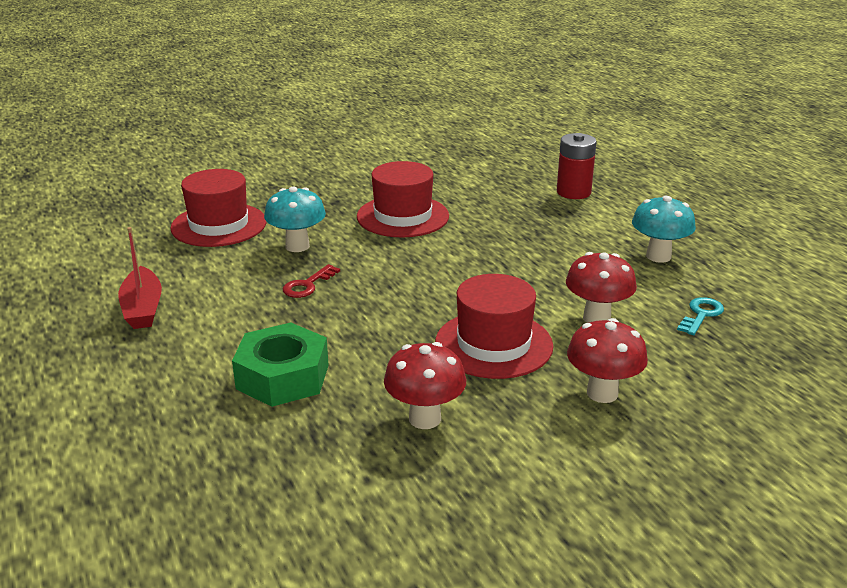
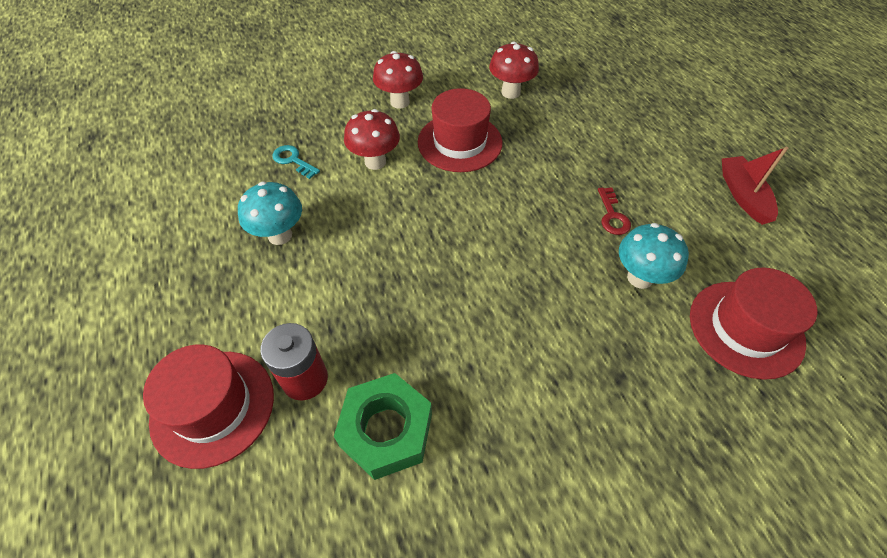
camera: 175 degrees left, 25 degrees up
green nut [232,323,329,407] -> green nut moved to [334,373,432,480]
red key [283,264,340,298] -> red key turned 135 degrees clockwise [598,187,631,235]
red hat [357,161,449,238] -> red hat moved to [143,344,274,469]
turquoise key [677,297,724,335] -> turquoise key turned 90 degrees clockwise [272,145,320,179]

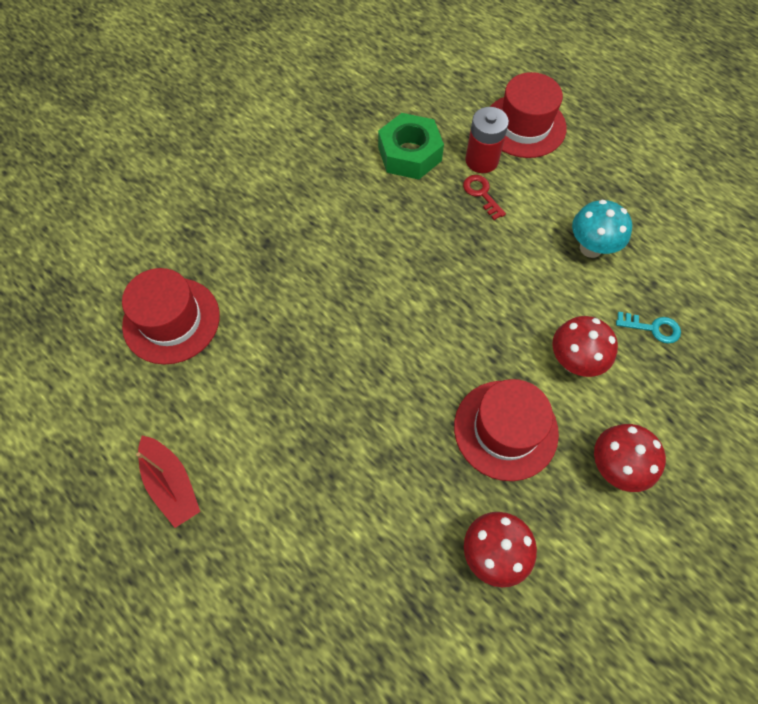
camera: 155 degrees right, 10 degrees up
red key [598,187,631,235] -> red key moved to [463,175,506,220]
turquoise mushroom [619,223,689,289] -> none

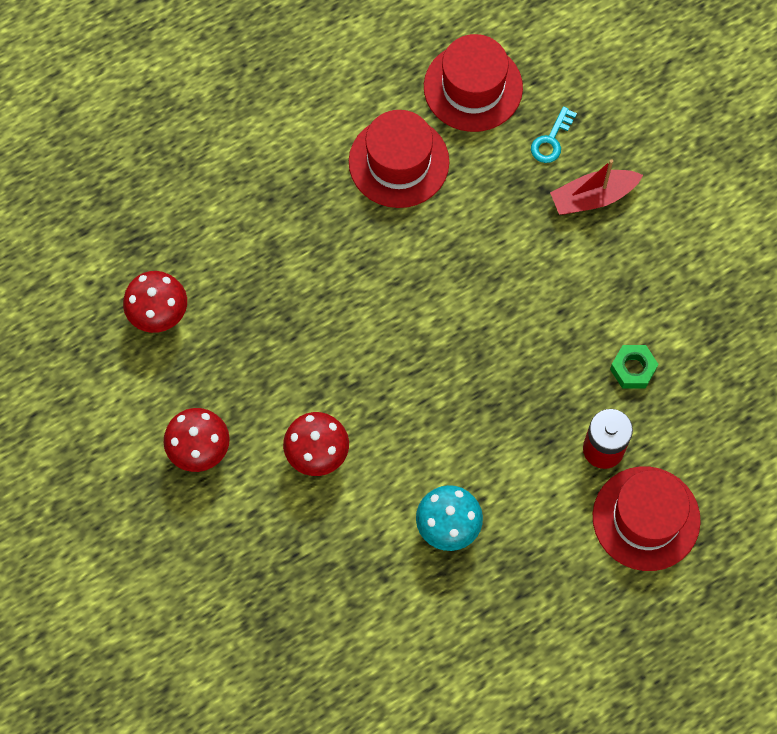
camera: 105 degrees right, 5 degrees up
red boat [136,435,200,528] -> red boat moved to [550,159,643,215]
green nut [378,113,444,180] -> green nut [610,345,658,389], size x0.57
red hat [454,379,559,481] -> red hat moved to [349,110,449,208]
red key [463,175,506,220] -> none
turquoise key [616,312,681,344] -> turquoise key moved to [531,106,577,163]

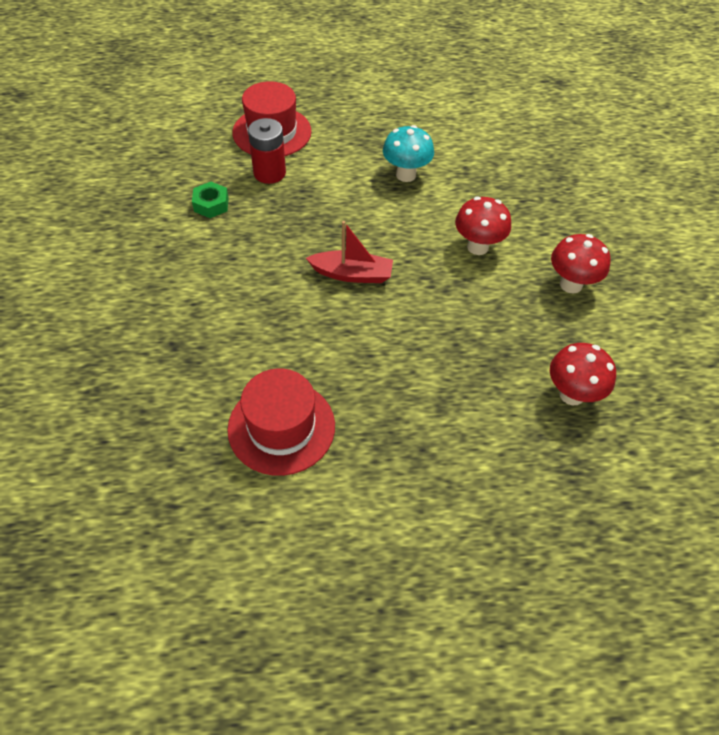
camera: 155 degrees left, 15 degrees down
red hat [424,34,523,132] -> none
turquoise key [531,106,577,163] -> none
red boat [550,159,643,215] -> red boat moved to [306,221,393,283]

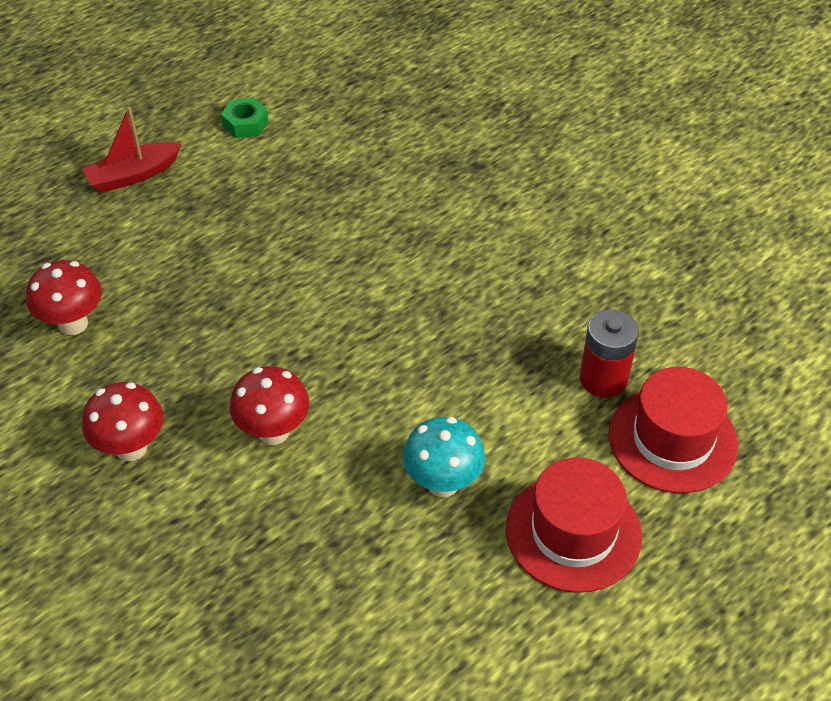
camera: 145 degrees right, 5 degrees down
green nut [192,182,229,218] -> green nut moved to [221,97,269,138]
red hat [227,368,335,476] -> red hat moved to [506,457,642,593]
red boat [306,221,393,283] -> red boat moved to [82,107,181,192]

